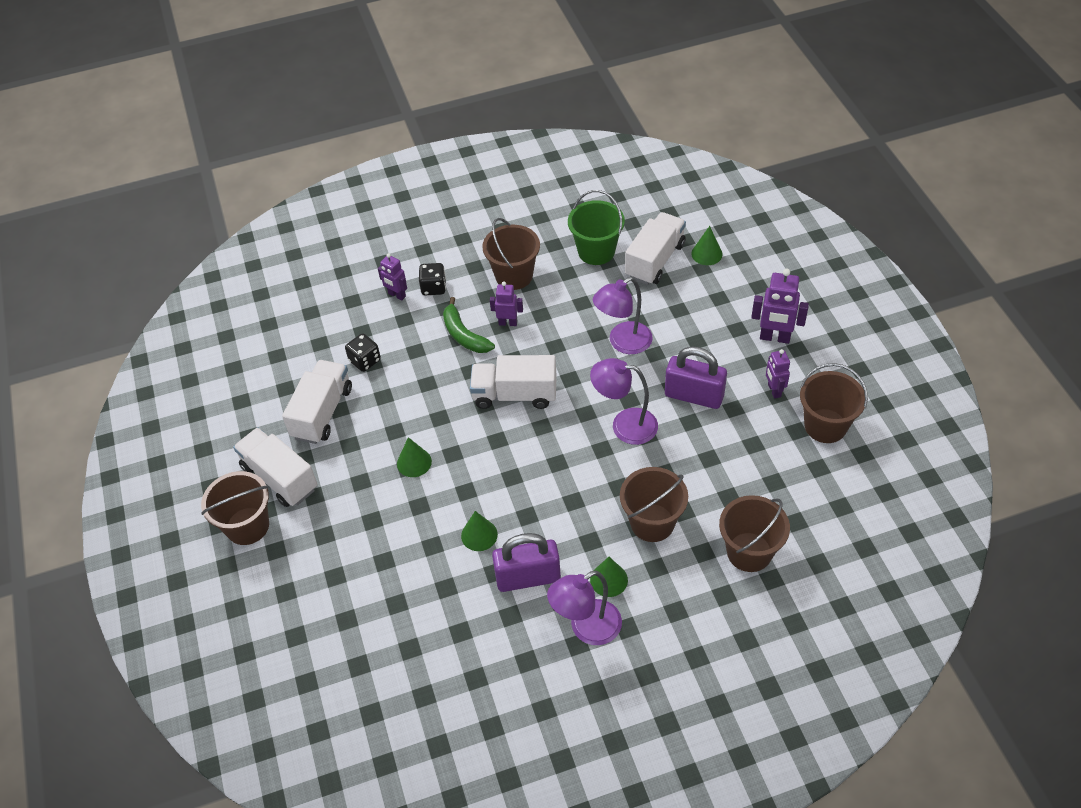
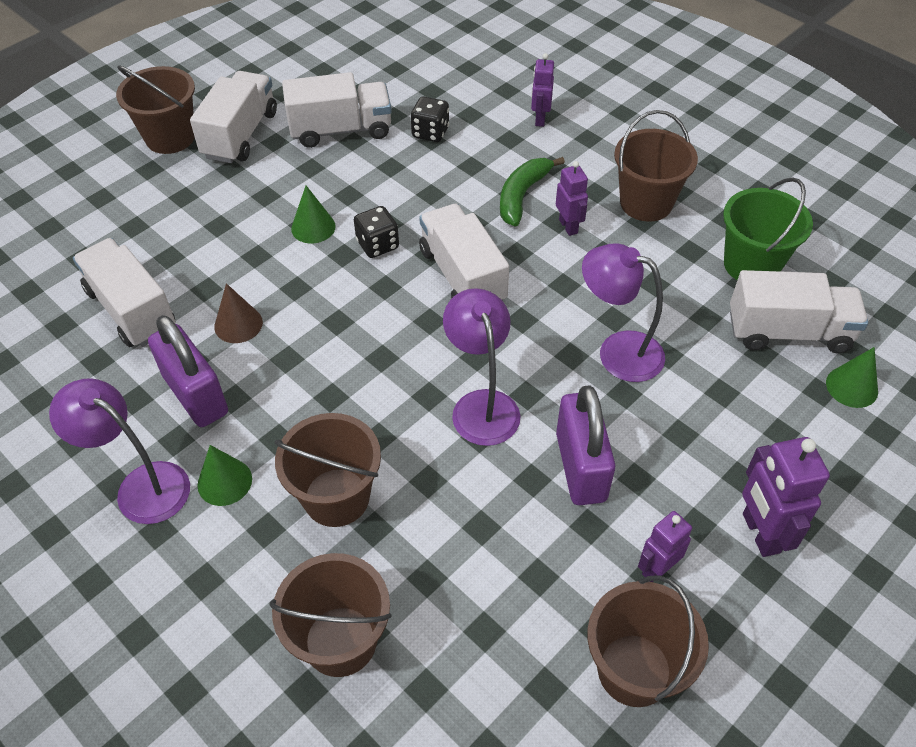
camera: 60 degrees right, 0 degrees up
black dice [419,263,446,295] -> black dice moved to [354,206,399,258]
green cone [461,511,498,551] -> brown cone [214,283,263,343]
none -> white truck [73,238,175,347]

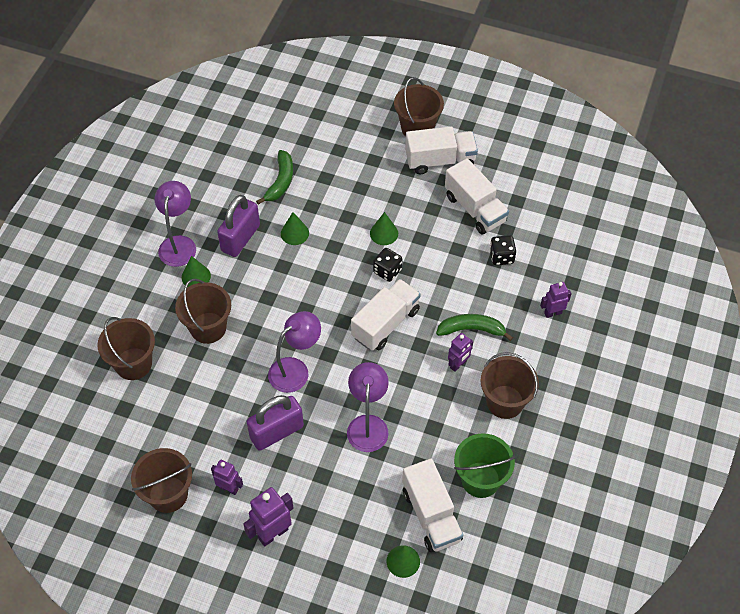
camera: 65 degrees right, 5 degrees up
white truck [73,238,175,347] -> green banana [256,150,293,205]
brown cone [214,283,263,343] -> green cone [281,212,309,245]

